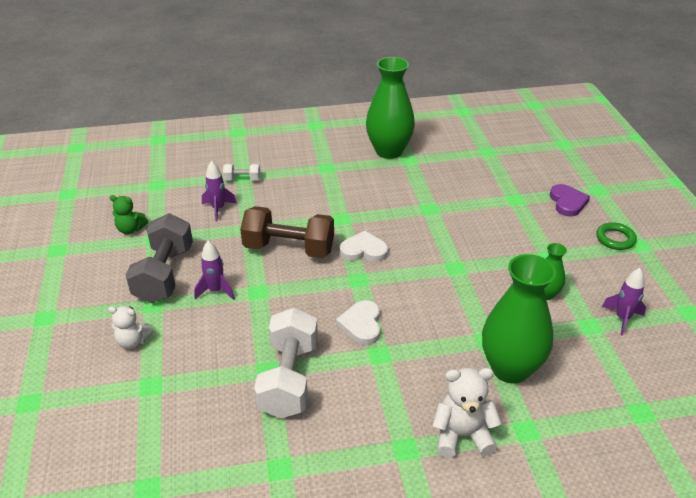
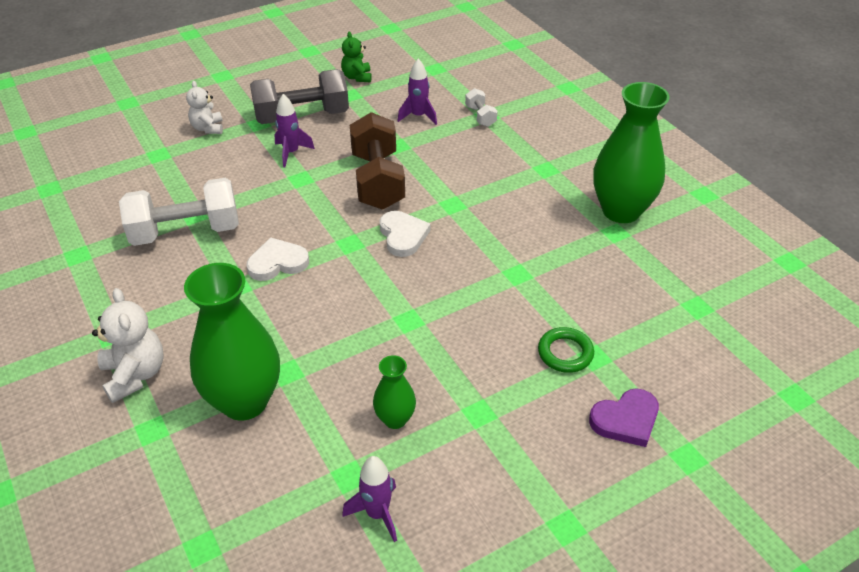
camera: 70 degrees right, 5 degrees up
green ring [596,222,637,250] -> green ring moved to [538,327,594,373]

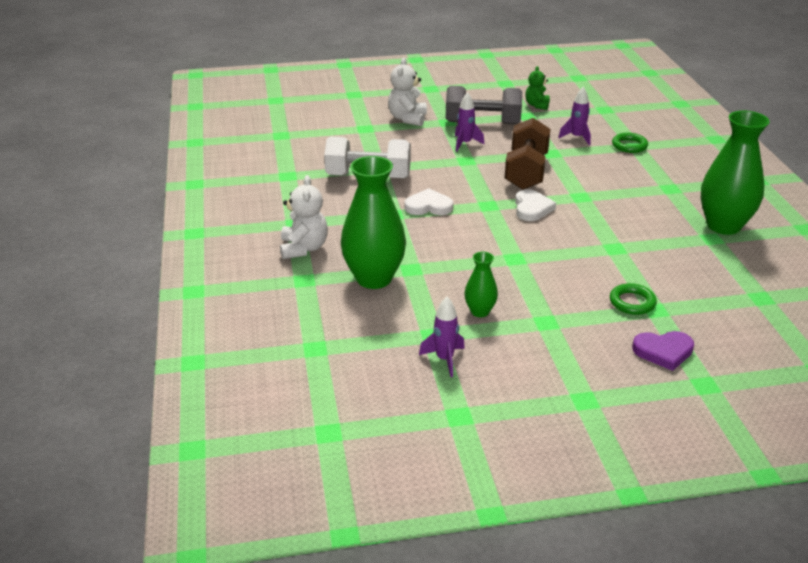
camera: 20 degrees right, 10 degrees down
white teddy bear [186,81,223,134] -> white teddy bear [388,58,427,126], size x1.51
white dumbbell [465,88,497,127] -> green ring [612,133,648,153]

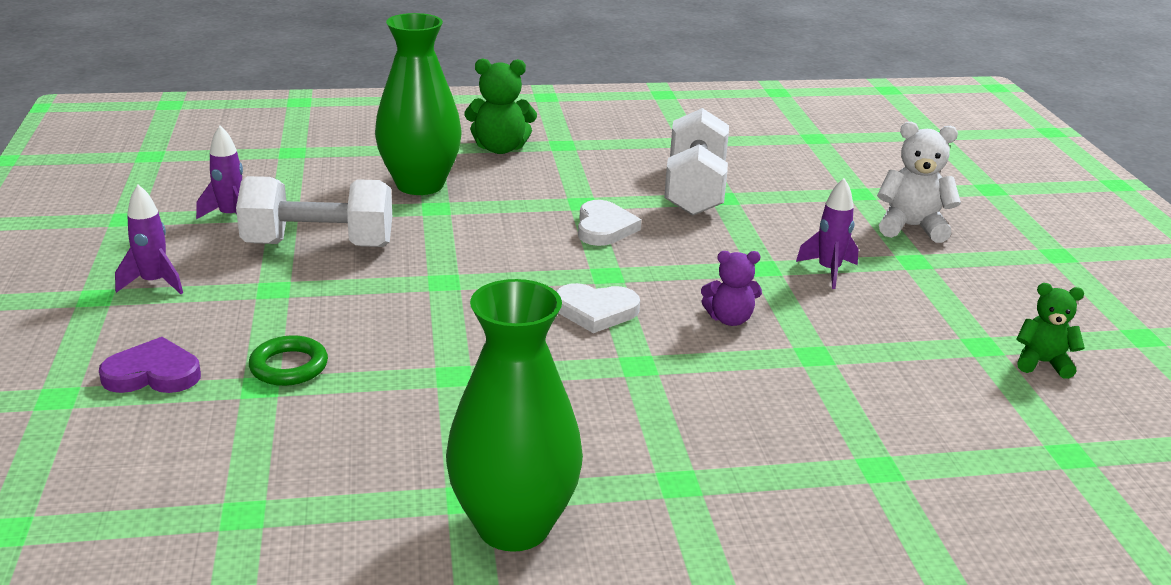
camera: 90 degrees right, 5 degrees down
white teddy bear [280,175,328,259] -> green teddy bear [464,59,537,154]
grey dumbbell [446,86,522,124] -> none
green vase [464,251,498,317] -> white dumbbell [236,176,392,247]
brown dumbbell [505,118,550,190] -> purple teddy bear [701,251,762,326]
purple rocket [558,87,591,145] -> purple rocket moved to [115,185,183,294]
green ring [612,133,648,153] -> none
purple heart [632,331,694,371] -> purple heart turned 90 degrees clockwise [99,337,201,393]

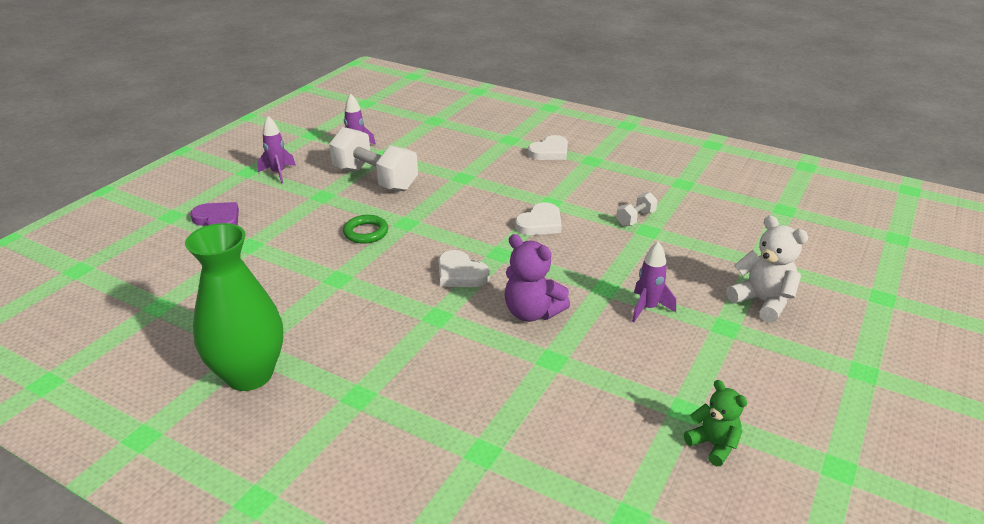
camera: 40 degrees right, 5 degrees up
green ring [249,335,328,386] -> green ring moved to [343,215,388,244]
green vase [375,13,462,195] -> none
green teddy bear [464,59,537,154] -> white heart [528,135,568,160]
white dumbbell [664,108,729,216] -> white dumbbell [616,192,658,226], size x0.46
purple teddy bear [701,251,762,326] -> purple teddy bear [505,234,570,322], size x1.51

